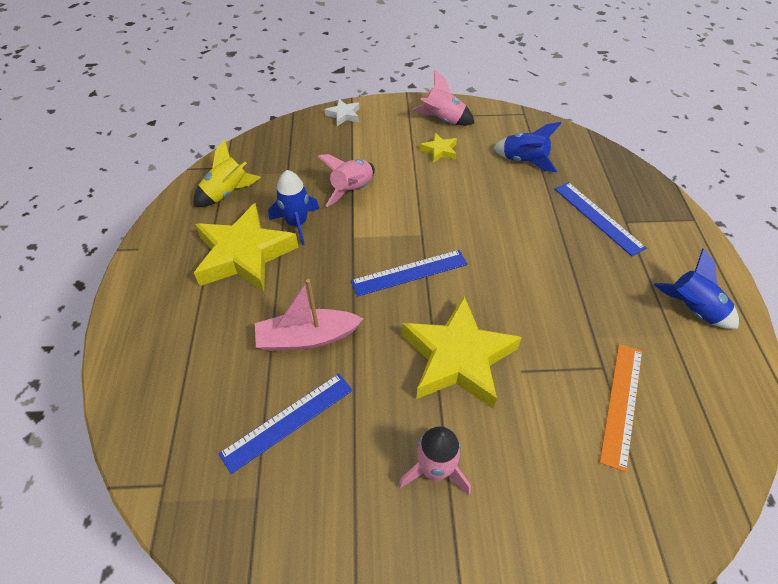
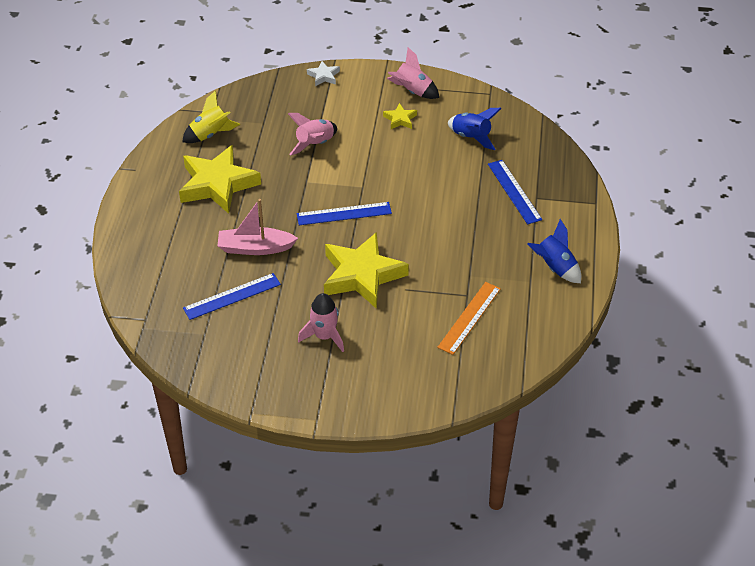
camera: 10 degrees right, 5 degrees down
blue rocket [268,170,319,245] -> none

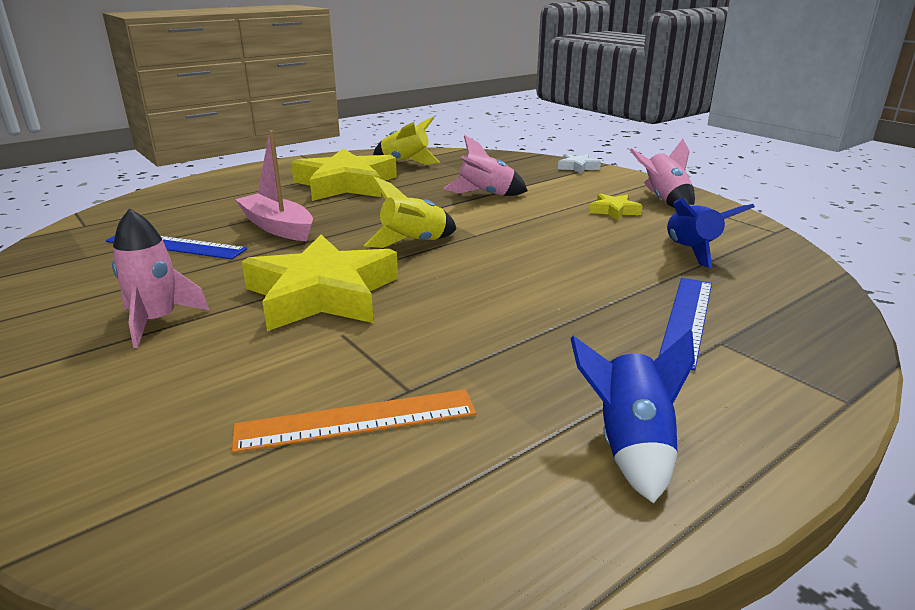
camera: 45 degrees right, 20 degrees down
blue ruler [297,202,392,225] -> yellow rocket [364,176,456,248]

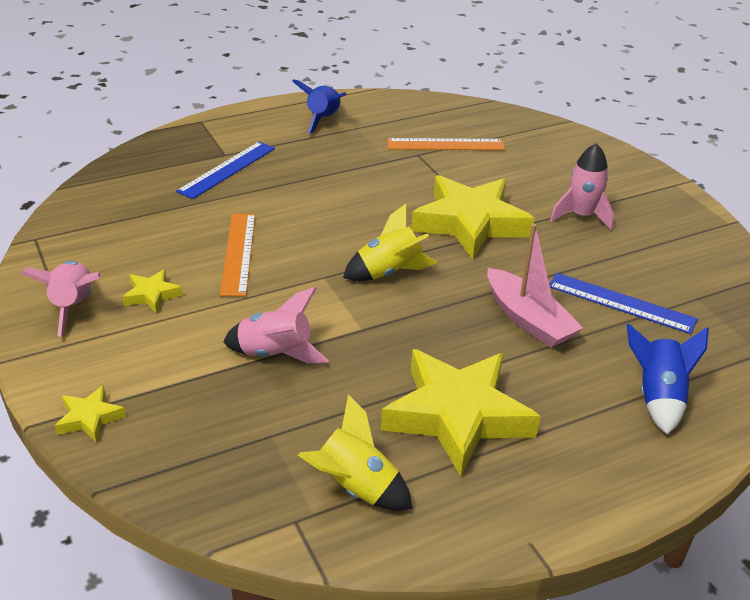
camera: 170 degrees left, 10 degrees up
white star [558,154,601,174] -> yellow star [55,385,126,443]
blue rocket [667,198,755,268] -> blue rocket moved to [626,324,709,434]
none -> orange ruler [220,214,255,296]

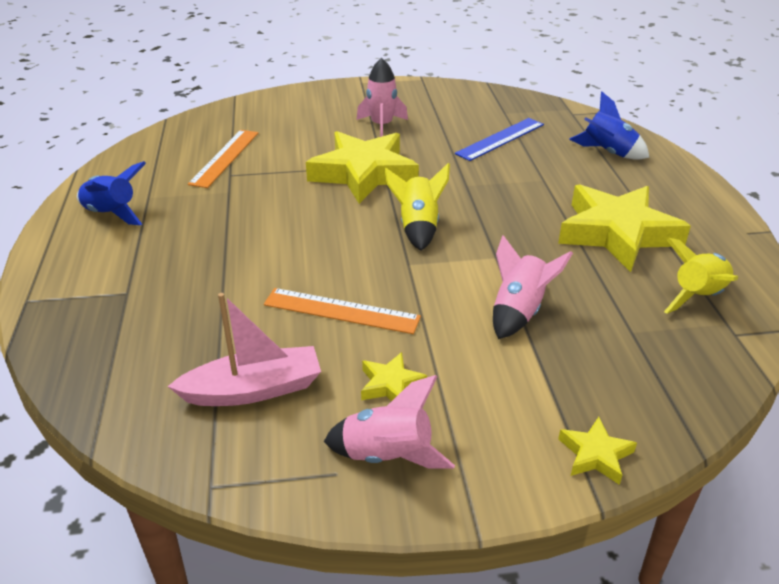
camera: 70 degrees left, 0 degrees up
blue ruler [176,142,275,199] -> none
pink boat [487,224,583,348] -> pink boat moved to [167,293,321,406]

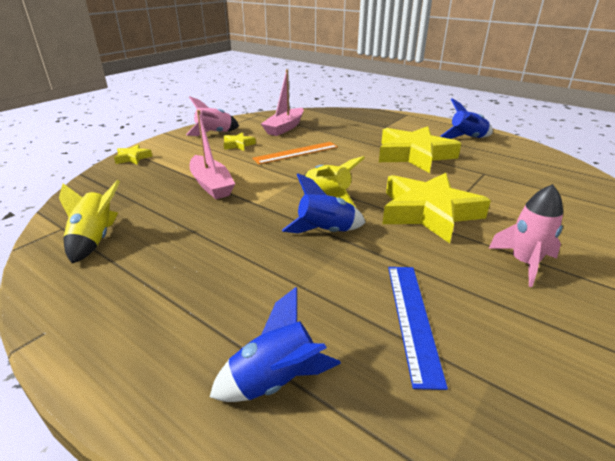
camera: 135 degrees right, 5 degrees down
orange ruler [188,130,259,188] -> none
pink rocket [493,235,573,339] -> pink boat [189,110,235,199]
yellow star [558,184,691,272] -> yellow star moved to [379,126,461,173]
none -> blue rocket [282,173,366,233]

